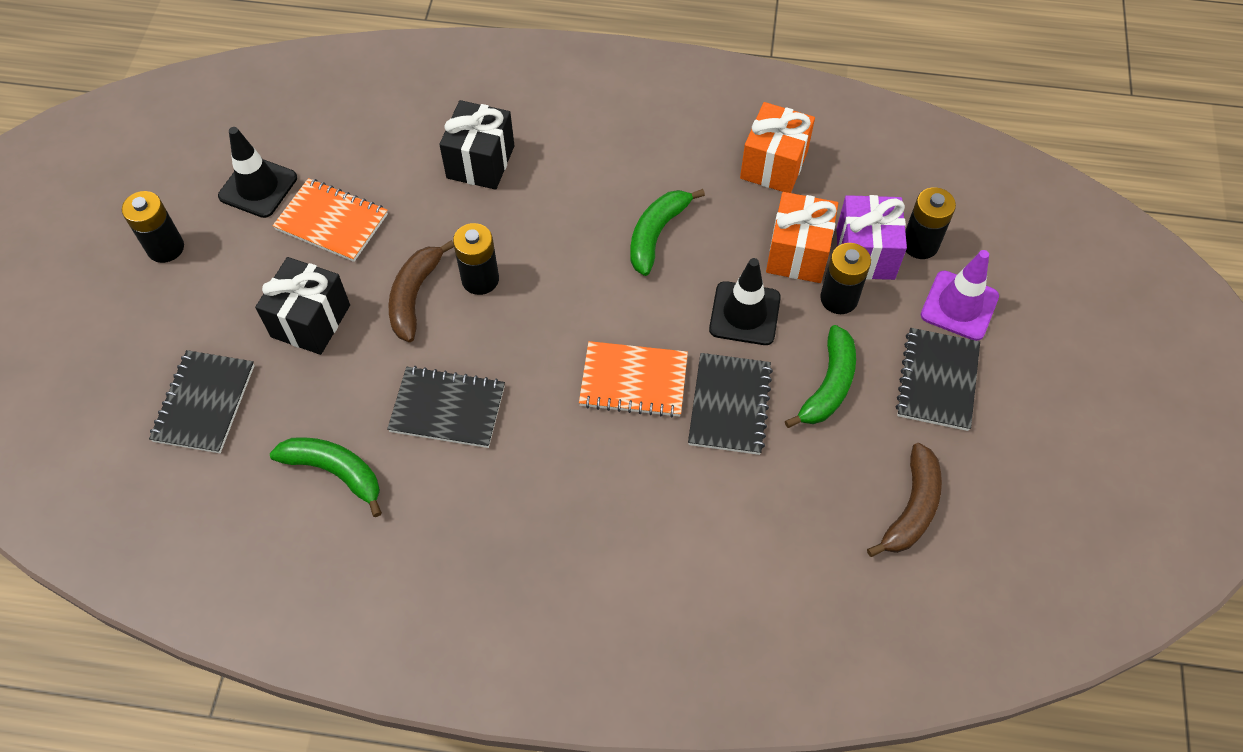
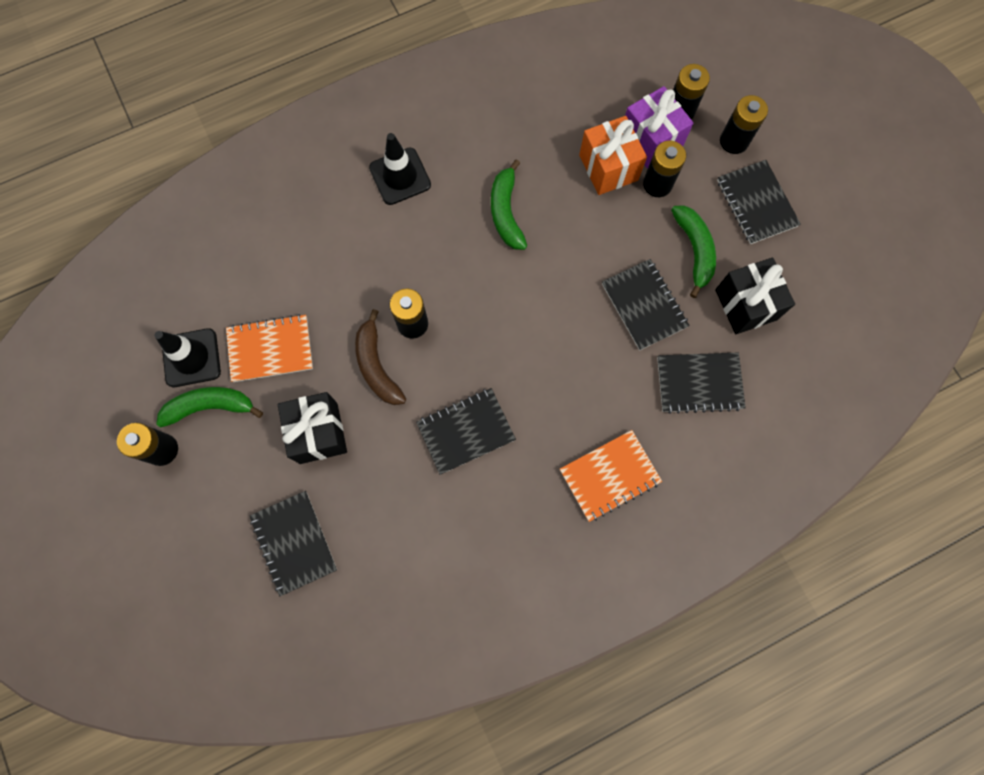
camera: 35 degrees left, 15 degrees up
green banana [270,437,382,517] -> green banana moved to [156,387,263,427]
black gift [439,100,515,190] -> black gift moved to [715,258,795,334]
orange notebook [579,341,688,418] -> orange notebook moved to [560,430,662,522]
black traffic cone [709,258,781,345] -> black traffic cone moved to [369,133,431,205]
orange gift [740,102,815,193] -> none
brown banana [867,443,942,557] -> none
purple traffic cone [921,250,999,341] -> black battery [720,95,768,154]
none -> black notebook [657,353,746,414]

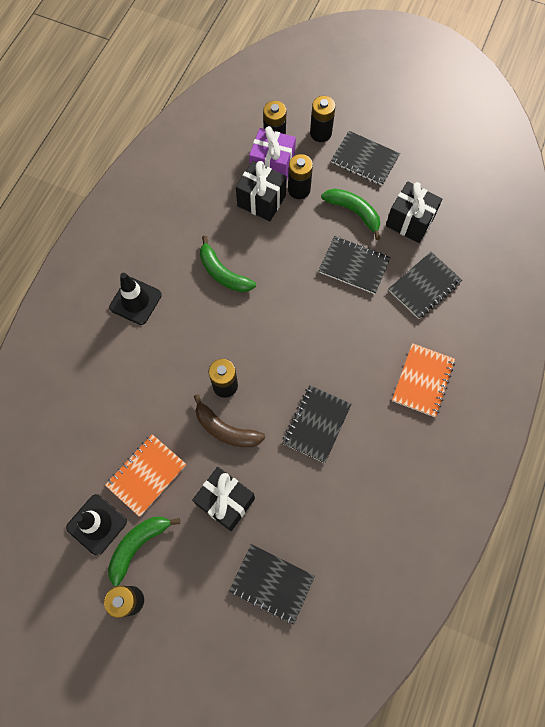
camera: 40 degrees left, 5 degrees down
orange gift [579,116,647,195] -> black gift [236,161,287,221]

